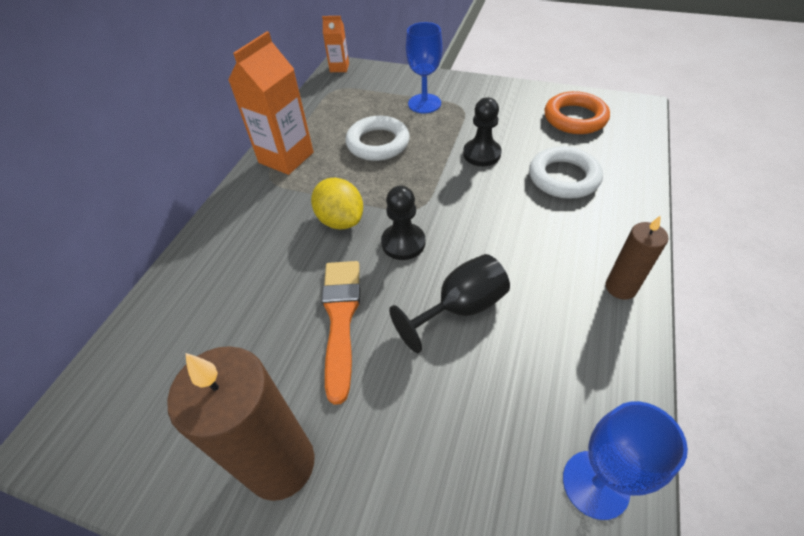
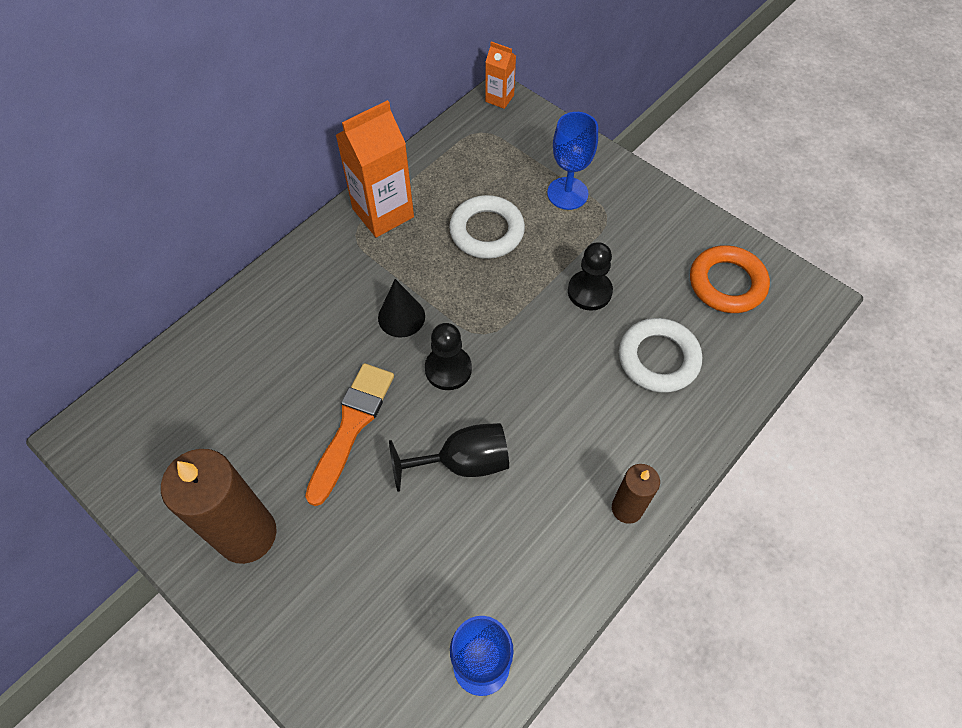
camera: 20 degrees right, 10 degrees up
yellow lemon [311,178,363,230] -> black cone [378,279,425,338]

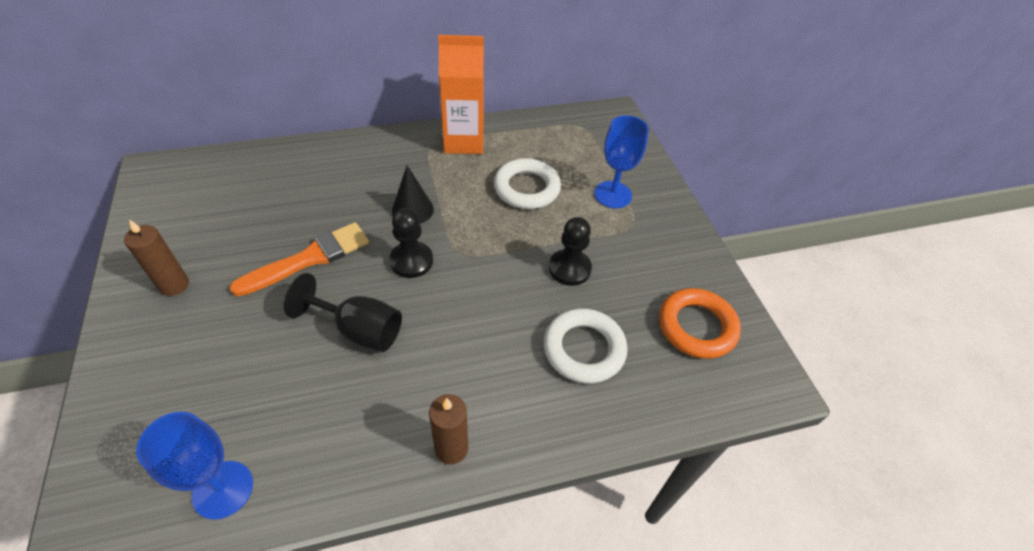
camera: 30 degrees right, 10 degrees down
brown candle [161,449,277,564] -> brown candle [124,220,189,296], size x0.55
orange carton [485,41,516,109] -> none

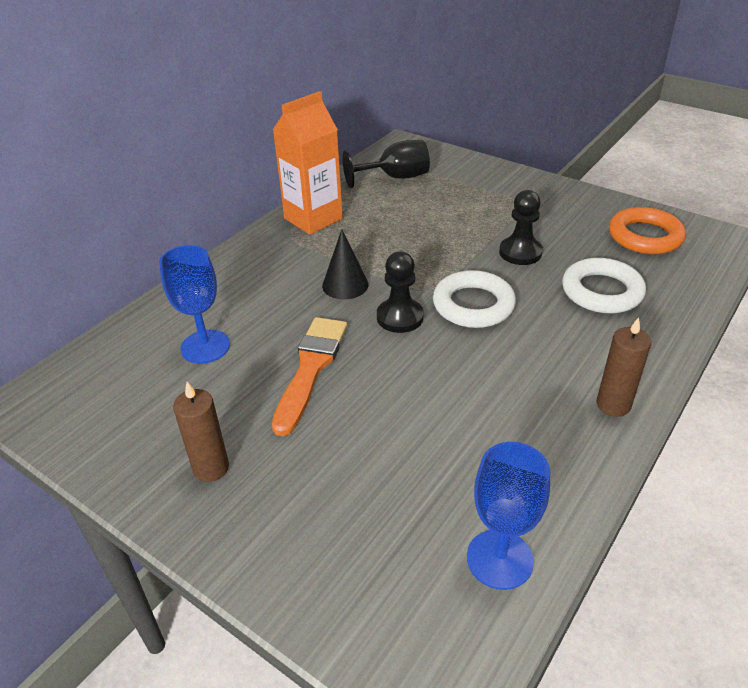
camera: 35 degrees left, 10 degrees down
black goblet [284,273,402,352] -> black goblet moved to [342,140,430,188]
white ring [494,158,561,209] -> white ring moved to [433,270,516,328]
blue goblet [594,115,649,208] -> blue goblet moved to [159,245,230,364]

